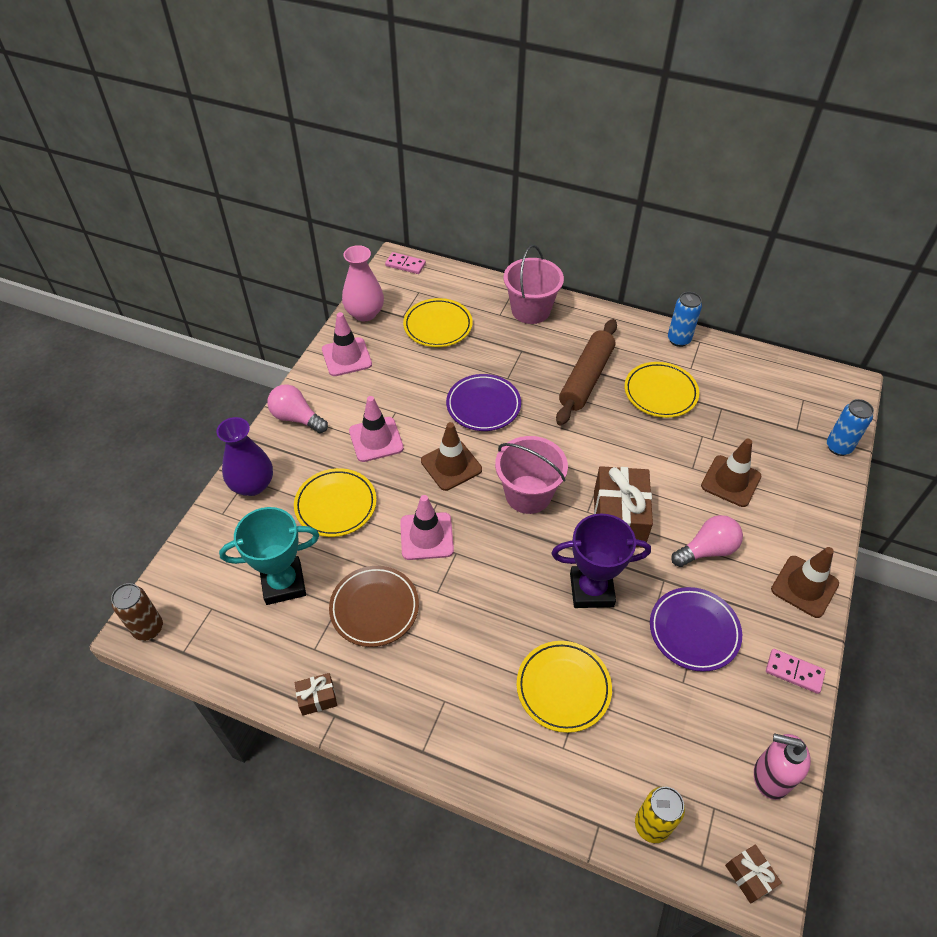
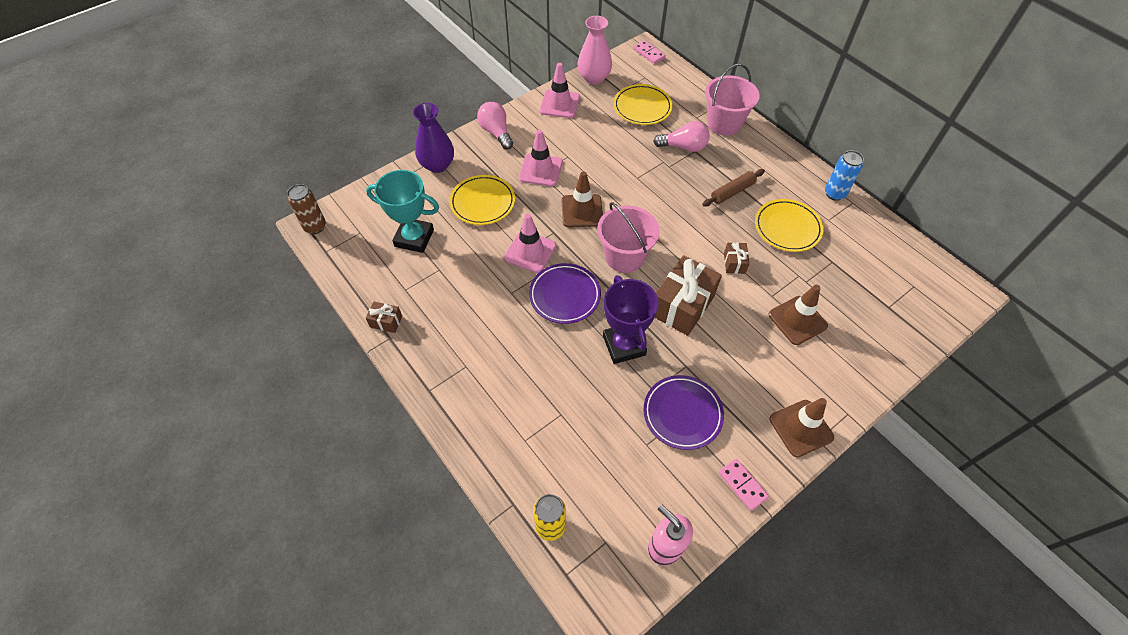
camera: 30 degrees right, 5 degrees up
brown plate [329,566,419,647] -> none
purple plate [446,374,521,431] -> purple plate moved to [529,263,601,324]
yellow plate [517,641,612,733] -> none
purple trophy [552,513,651,608] -> purple trophy turned 45 degrees clockwise [603,275,659,364]
brown rolling pin [556,319,617,426] -> brown rolling pin [702,169,765,207], size x0.59
pink light bulb [671,515,743,567] -> pink light bulb moved to [653,121,710,152]
brown gift [725,845,782,904] -> brown gift moved to [724,242,750,274]
blue can [827,399,874,456] -> none

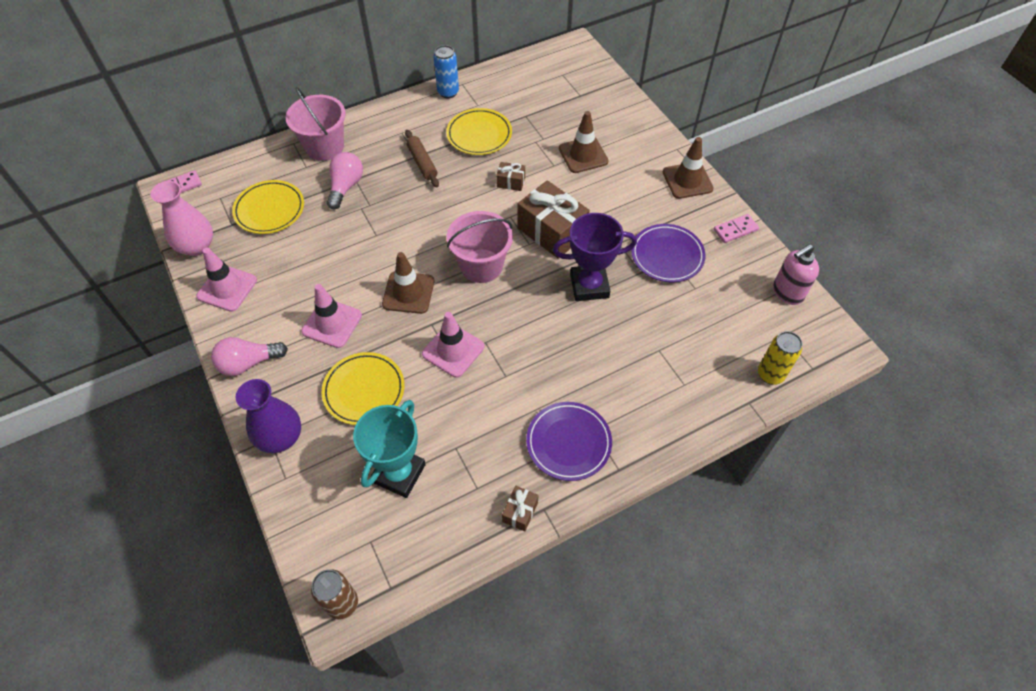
camera: 80 degrees left, 0 degrees up
purple plate [529,263,601,324] -> purple plate moved to [526,402,612,481]

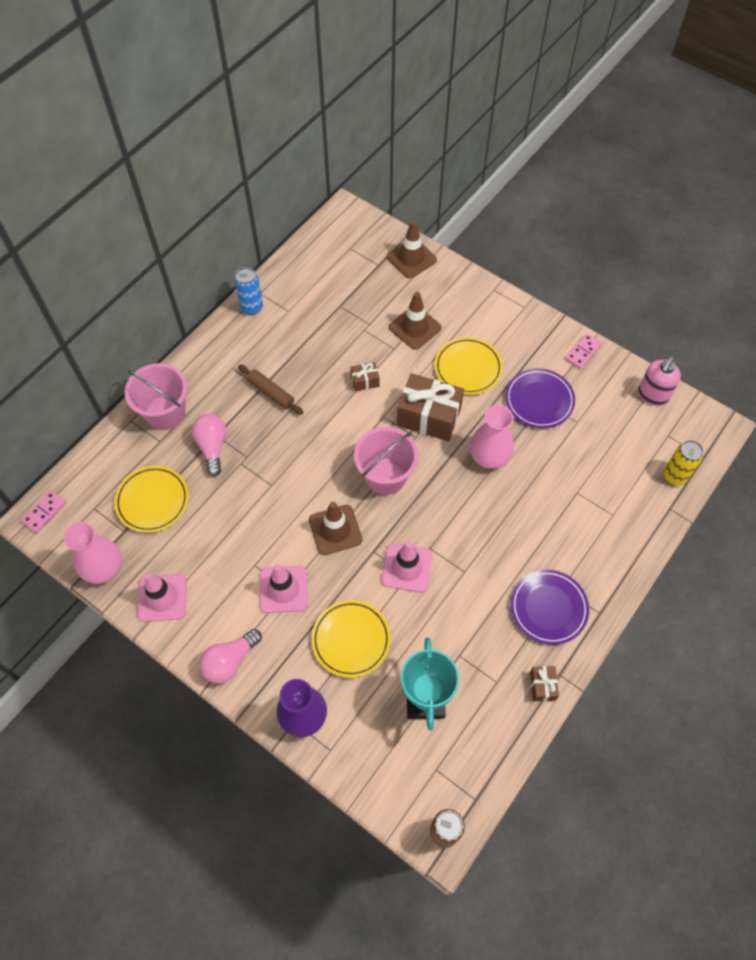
camera: 25 degrees left, 5 degrees up
yellow plate [446,108,512,155] -> yellow plate moved to [435,337,503,395]
purple trophy [553,213,637,301] -> pink vase [470,405,514,469]
brown traffic cone [663,137,714,199] -> brown traffic cone moved to [387,220,437,278]

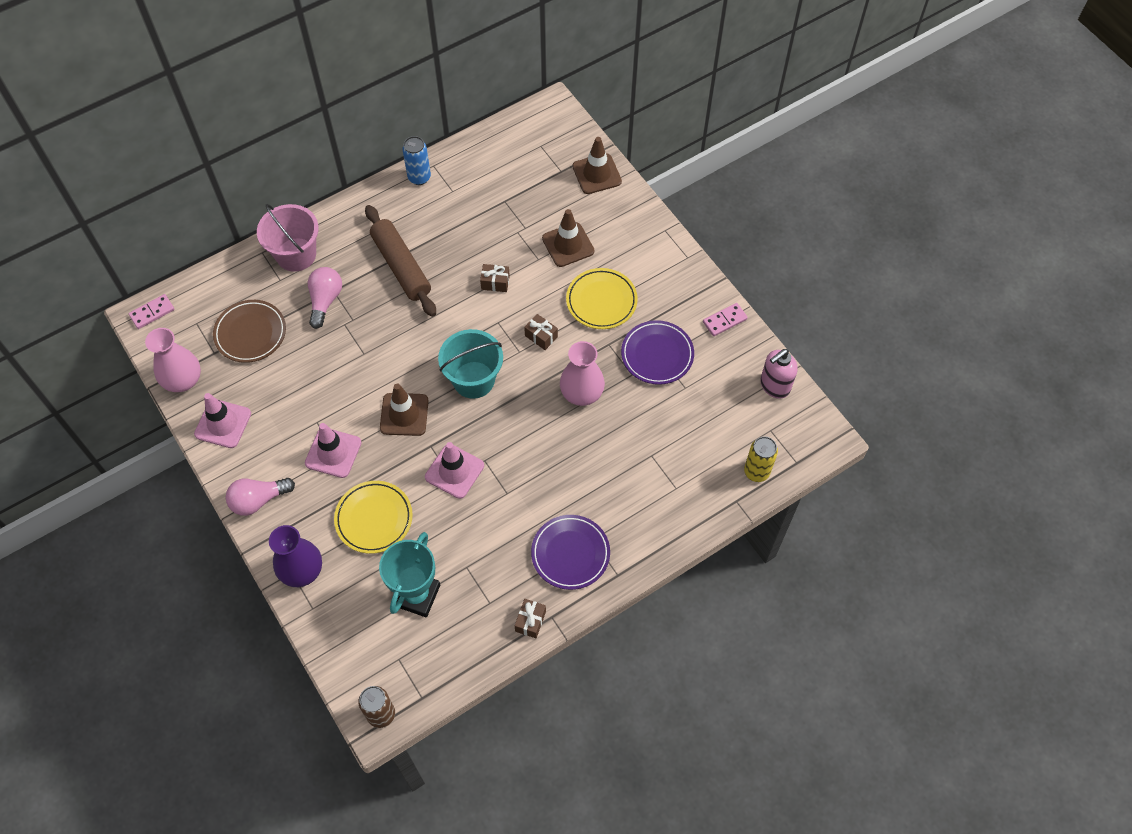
camera: 20 degrees right, 0 degrees up
yellow plate [114,466,189,533] -> brown plate [213,300,286,363]
brown rolling pin [238,365,303,415] -> brown rolling pin [365,205,436,317], size x1.68
pink bucket [354,427,419,495] -> turquoise bucket [438,329,503,399]
brown gift [397,373,464,441] -> brown gift [524,314,558,350], size x0.47

